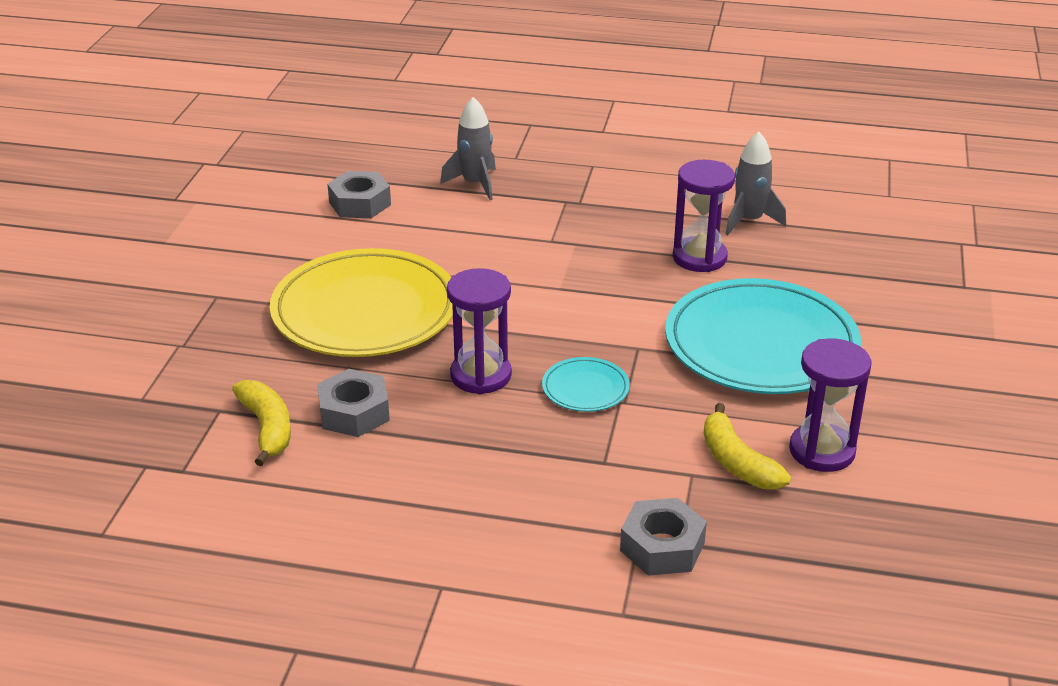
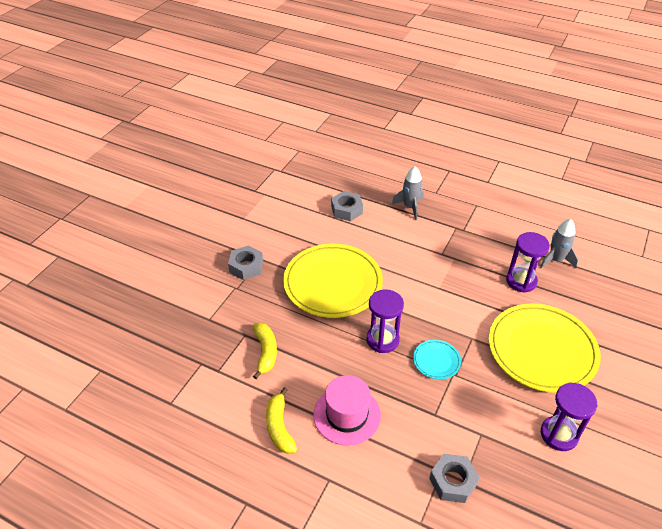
camera: 15 degrees right, 10 degrees up
grey nut [317,369,390,437] -> grey nut moved to [228,245,263,280]
turquoise plate [665,278,861,394] -> yellow plate [488,303,601,393]
yellow banana [704,403,791,489] -> yellow banana moved to [266,387,297,454]
none -> pink hat [313,375,381,446]

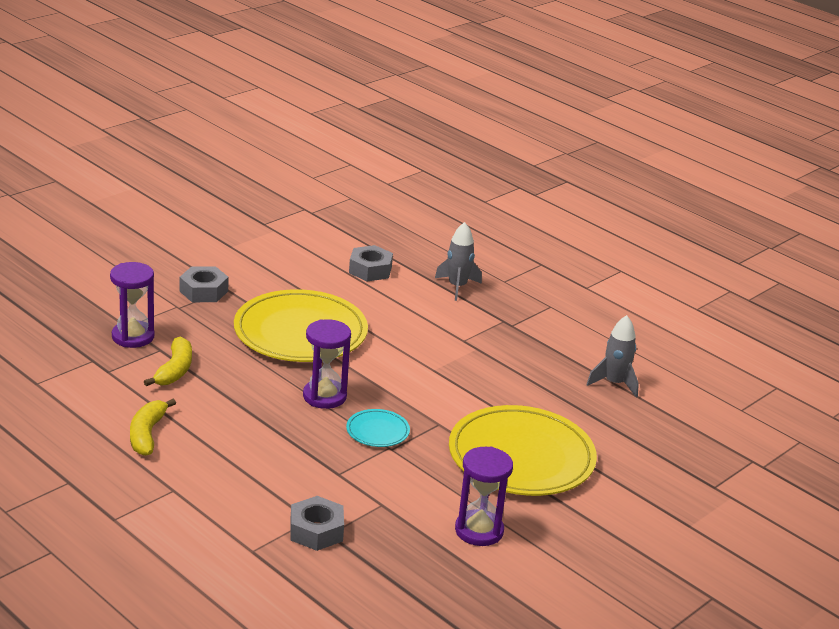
camera: 15 degrees right, 15 degrees down
pink hat [313,375,381,446] -> none
purple hourglass [506,232,550,293] -> purple hourglass moved to [110,262,155,348]

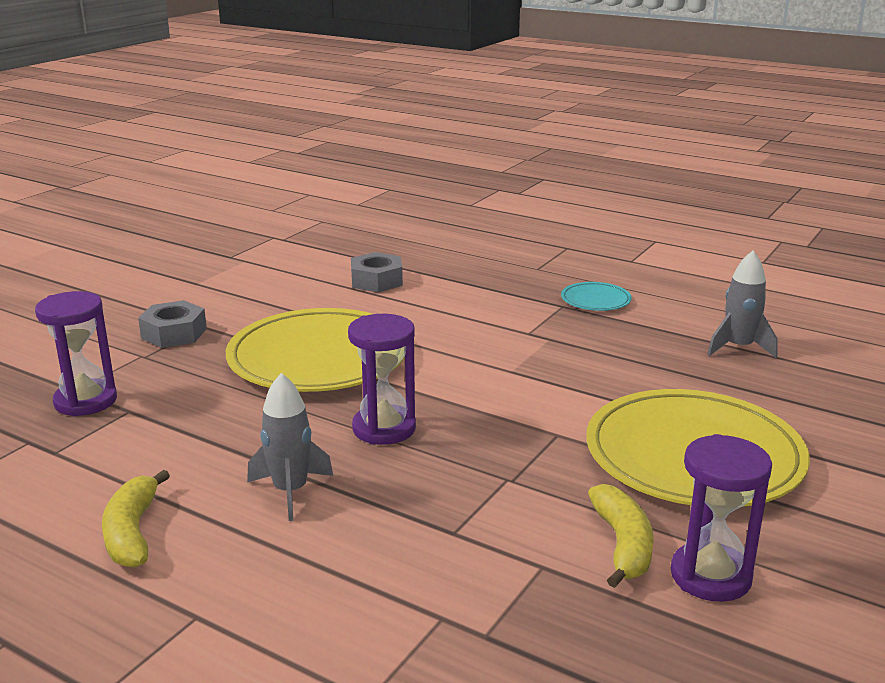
camera: 10 degrees left, 5 degrees down
yellow banana [144,337,192,386] -> yellow banana moved to [588,484,654,588]
grey nut [290,496,344,551] -> none
turquoise plate [346,409,410,447] -> turquoise plate moved to [561,282,632,311]
grey rocket [435,222,482,301] -> grey rocket moved to [247,373,333,521]

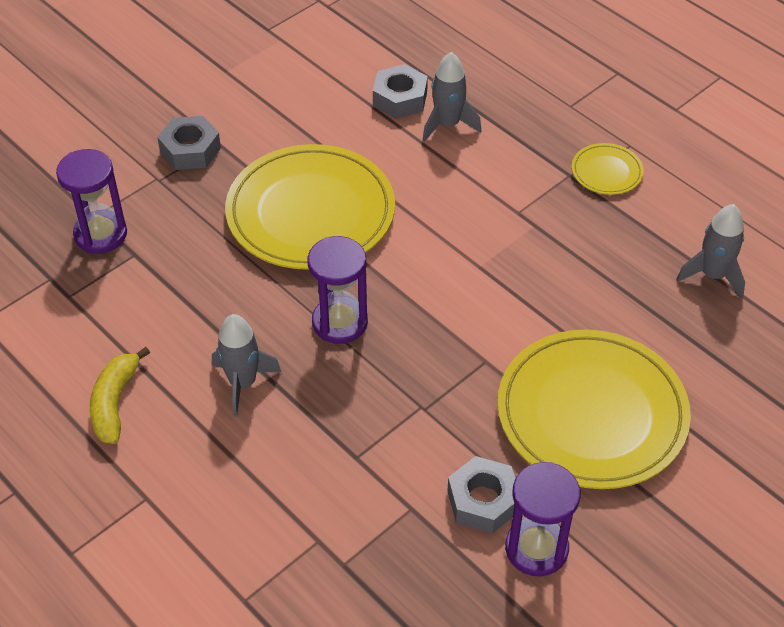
camera: 15 degrees right, 25 degrees up
turquoise plate [561,282,632,311] -> yellow plate [572,143,644,195]
yellow banana [588,484,654,588] -> grey nut [447,456,515,534]
none -> grey rocket [422,52,481,142]

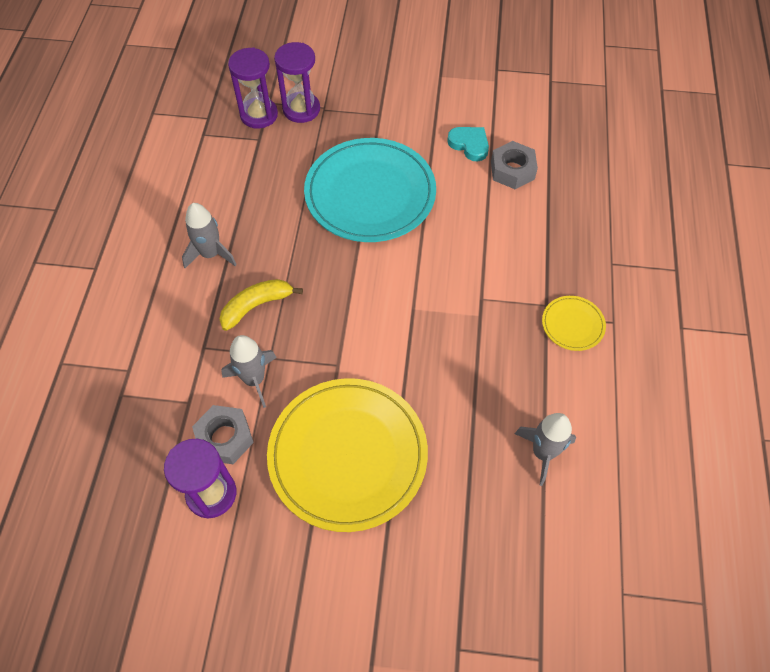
camera: 50 degrees right, 10 degrees up
yellow banana [90,347,150,444] -> yellow banana moved to [220,279,303,331]
grey nut [157,116,221,170] -> none
yellow plate [225,144,395,270] -> turquoise plate [304,138,436,242]
purple hourglass [308,236,368,344] -> purple hourglass moved to [274,42,320,123]
grey rocket [422,52,481,142] -> grey rocket moved to [221,335,277,408]
none -> turquoise heart [447,127,489,162]

